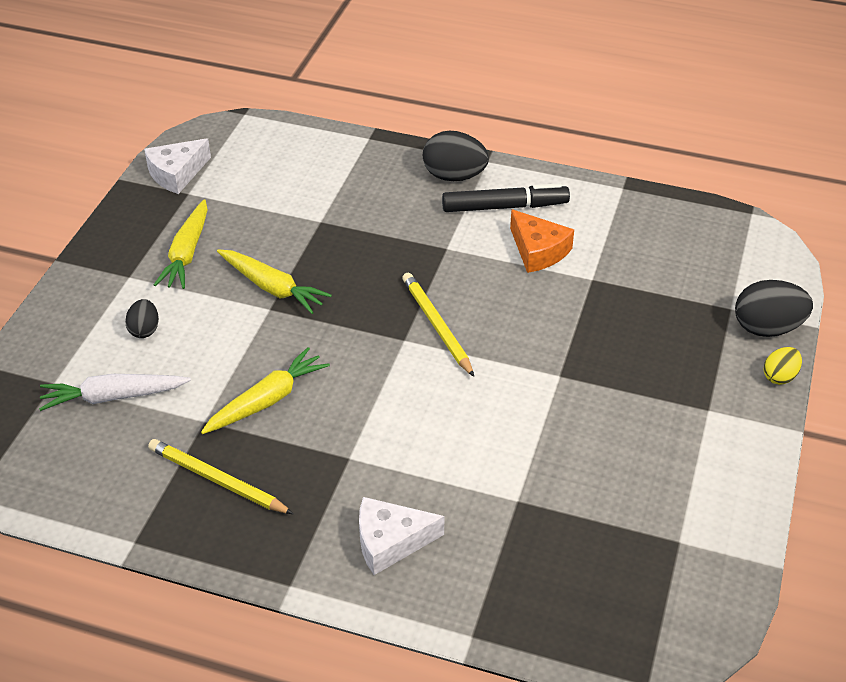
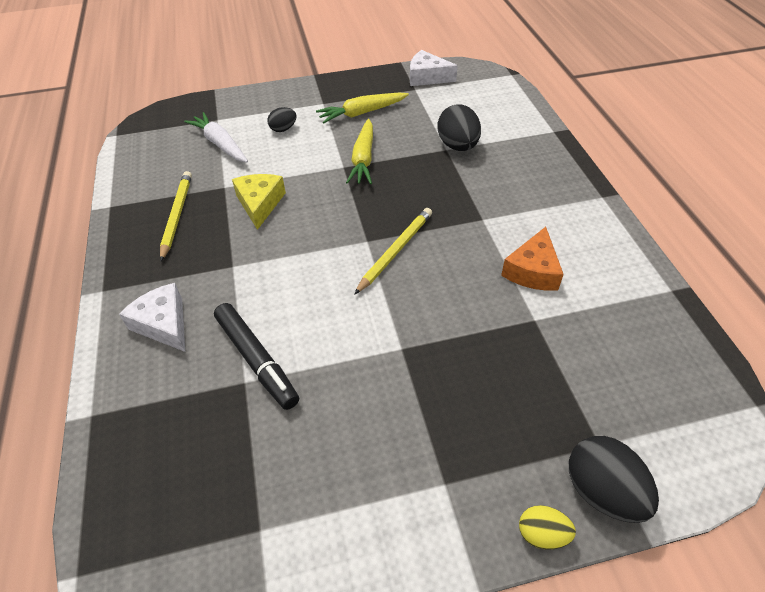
camera: 60 degrees right, 5 degrees up
yellow carrot [201,347,330,434] -> yellow cheese [232,174,286,230]
black egg [423,131,489,181] -> black egg moved to [437,104,481,151]
black marker [442,183,570,212] -> black marker moved to [214,303,299,410]

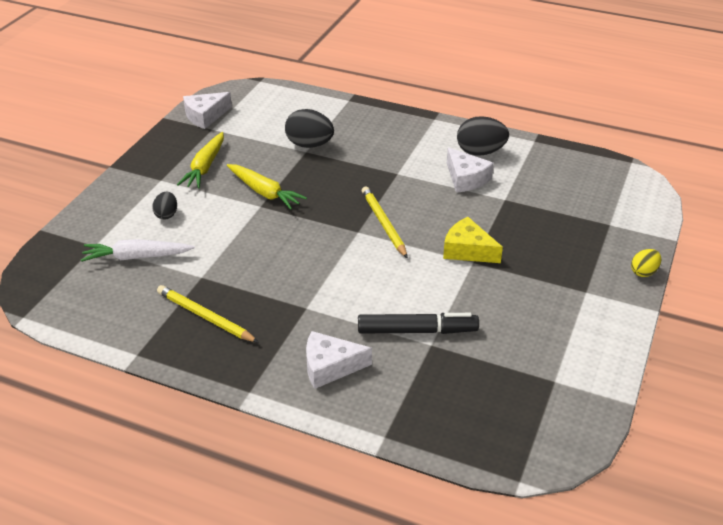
camera: 55 degrees left, 10 degrees down
yellow cheese [232,174,286,230] -> yellow cheese moved to [443,217,503,263]
orange cheese [501,227,564,291] -> white cheese [447,147,494,193]
black egg [569,436,659,523] -> black egg moved to [457,116,509,156]

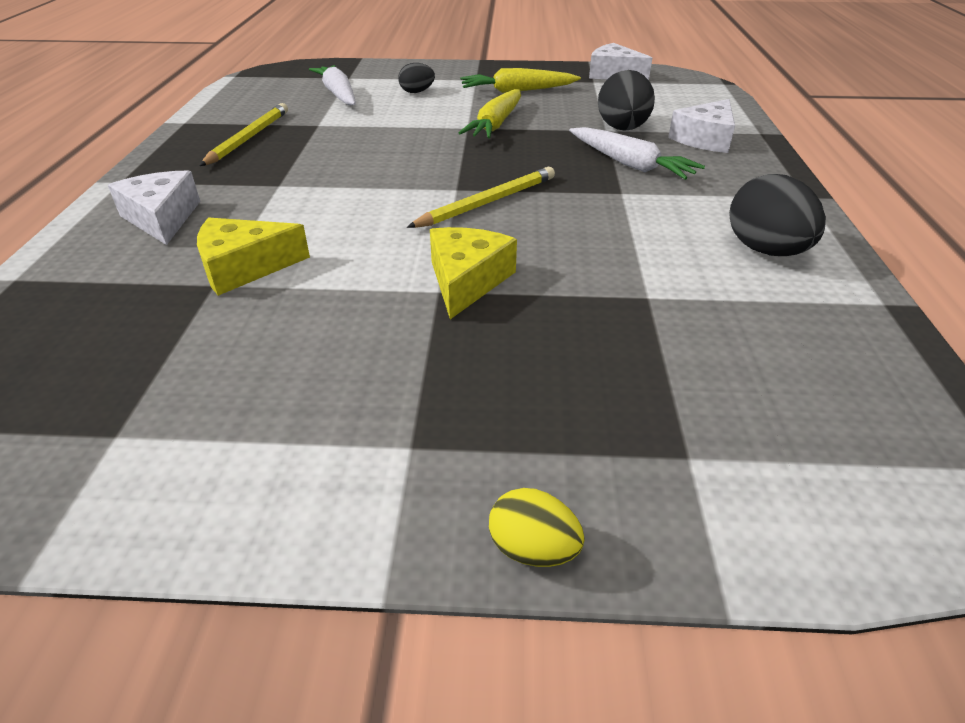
camera: 70 degrees right, 0 degrees up
black marker [358,313,479,334] -> yellow cheese [197,217,310,296]
white cheese [447,147,494,193] -> white cheese moved to [668,99,735,153]
none -> white carrot [569,127,705,180]

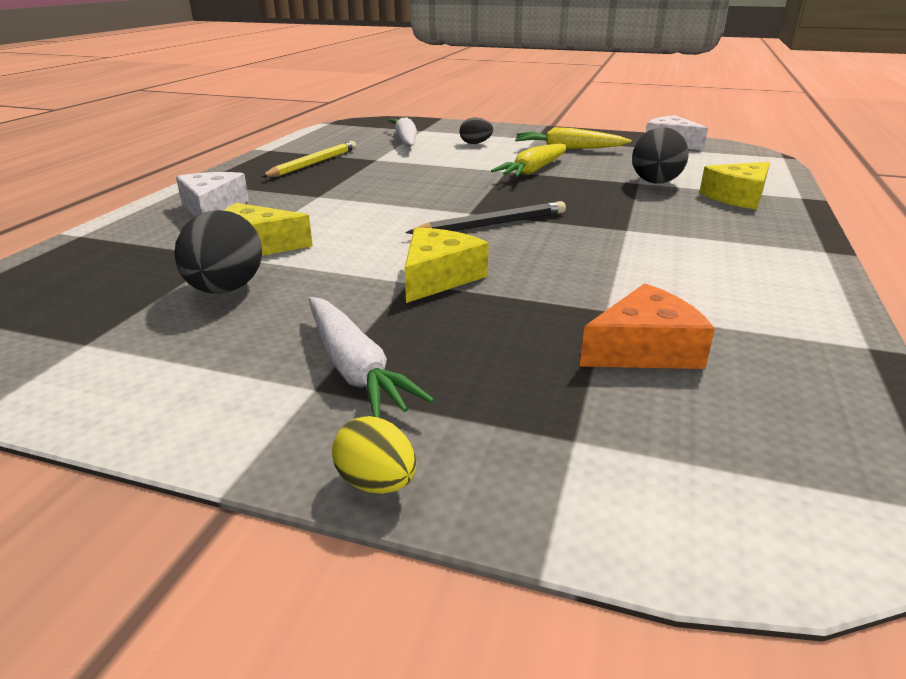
camera: 15 degrees right, 10 degrees down
yellow pencil [407,167,555,228] -> black pencil [405,201,566,234]
white carrot [569,127,705,180] -> white carrot moved to [309,297,434,418]
white cheese [668,99,735,153] -> yellow cheese [699,162,770,210]
black egg [729,174,826,256] -> black egg moved to [174,210,262,294]
none -> orange cheese [580,283,715,369]

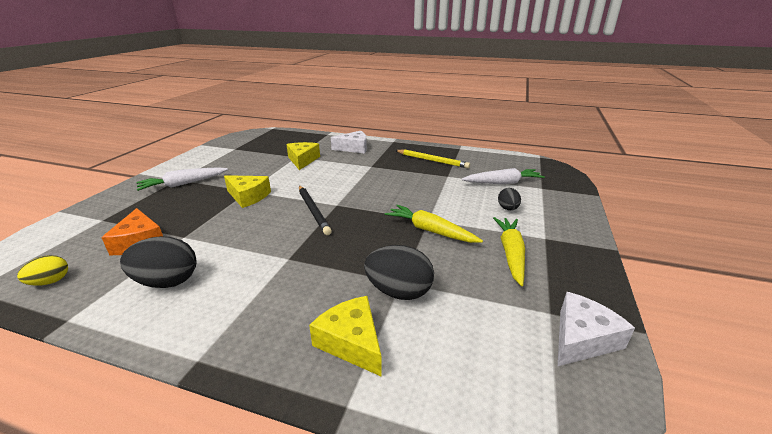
camera: 90 degrees right, 0 degrees up
black egg [174,210,262,294] -> black egg moved to [120,236,196,288]
yellow egg [332,416,416,494] -> yellow egg moved to [17,255,68,286]

